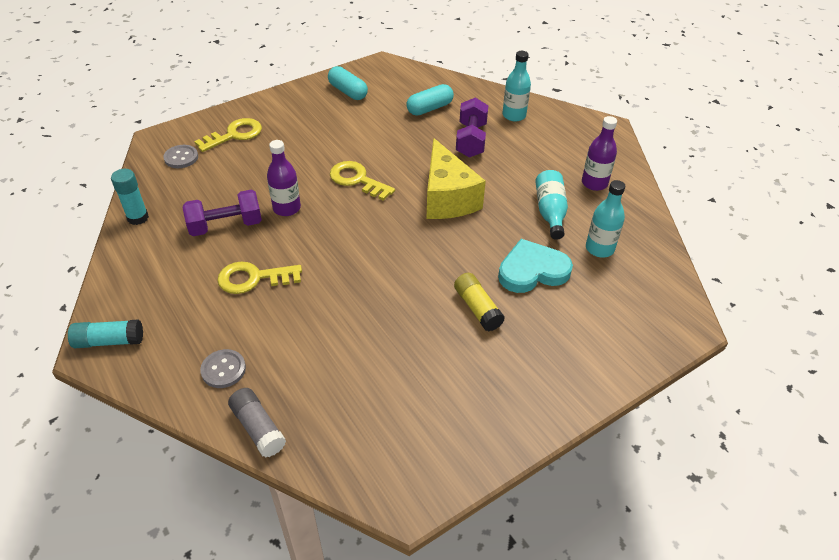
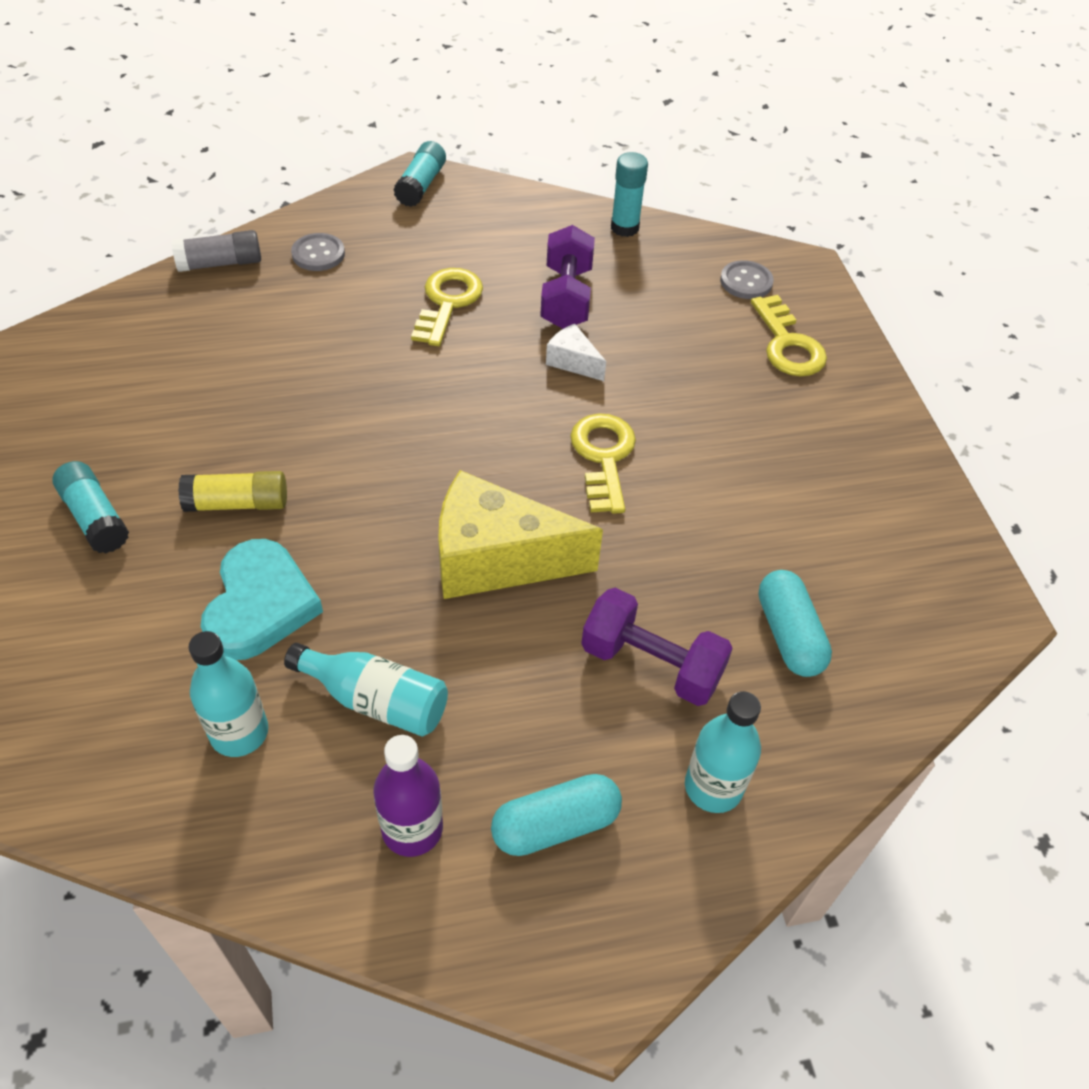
camera: 110 degrees right, 5 degrees up
purple bottle [267,140,301,216] -> white cheese [546,324,606,381]
turquoise capsule [328,66,368,100] -> turquoise capsule moved to [491,774,622,856]
yellow key [330,161,395,201] -> yellow key turned 60 degrees counterclockwise [570,413,636,514]
none -> turquoise glue stick [52,461,129,554]

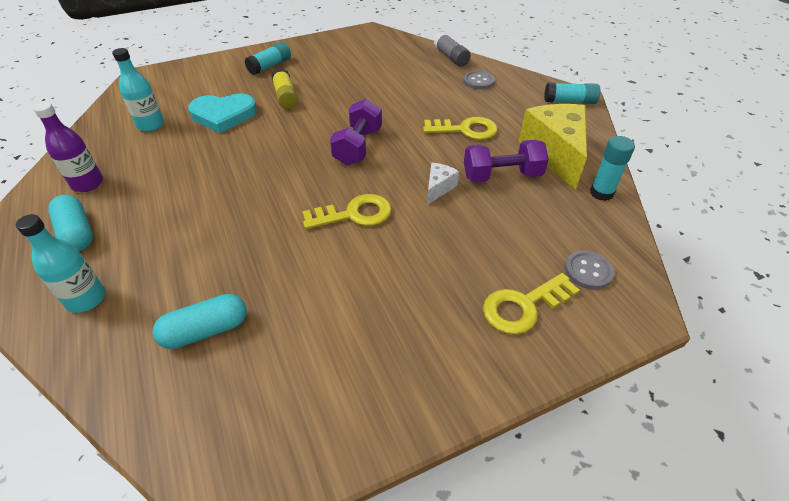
camera: 80 degrees right, 5 degrees down
turquoise bottle [284,643,448,737] -> none
yellow cheese [438,470,603,599] -> yellow cheese moved to [519,104,587,190]
purple dumbbell [581,588,733,706] -> purple dumbbell moved to [330,99,382,166]

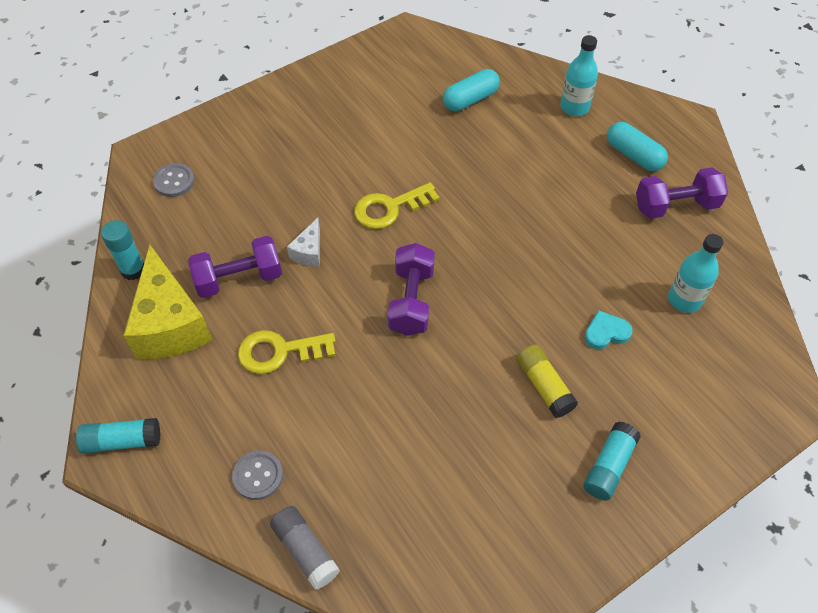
camera: 170 degrees right, 10 degrees up
purple bottle [33,102,103,192] -> purple dumbbell [636,167,728,219]
turquoise heart [188,93,257,133] -> turquoise heart [584,310,633,349], size x0.55
yellow key [483,273,580,335] -> none

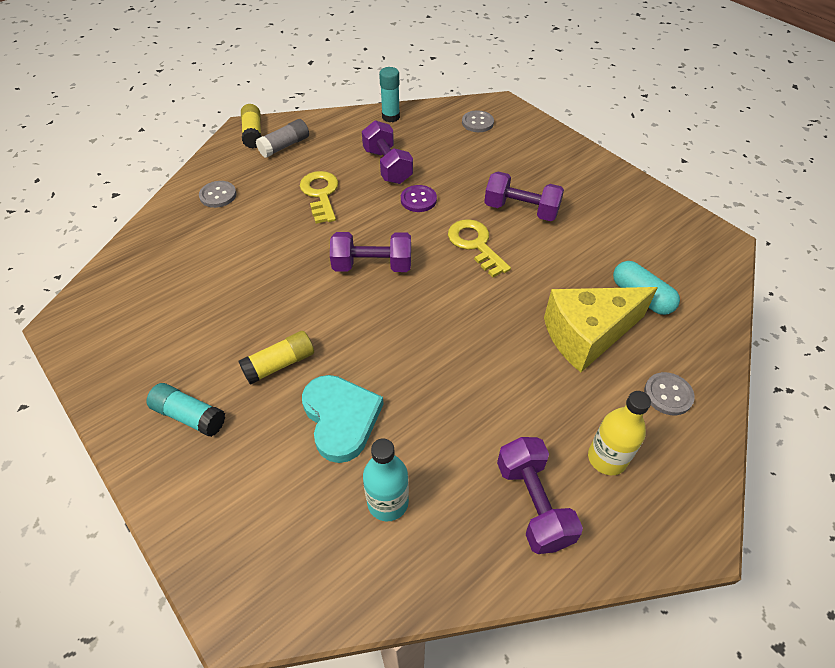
camera: 85 degrees right, 5 degrees down
turquoise glue stick [76,418,160,454] -> yellow glue stick [241,104,262,149]
yellow cheese [123,245,212,359] -> yellow cheese moved to [544,287,658,372]
grey glue stick [270,506,340,590] -> grey glue stick moved to [256,119,309,158]
white cheese [287,218,320,266] -> purple button [401,185,437,212]
turquoise bottle [560,35,598,116] -> grey button [644,372,695,415]
turquoise heart [584,310,633,349] -> turquoise heart [302,375,384,463], size x1.83
turquoise capsule [607,122,668,171] -> yellow bottle [588,391,651,475]
none -> purple dumbbell [484,172,564,221]

